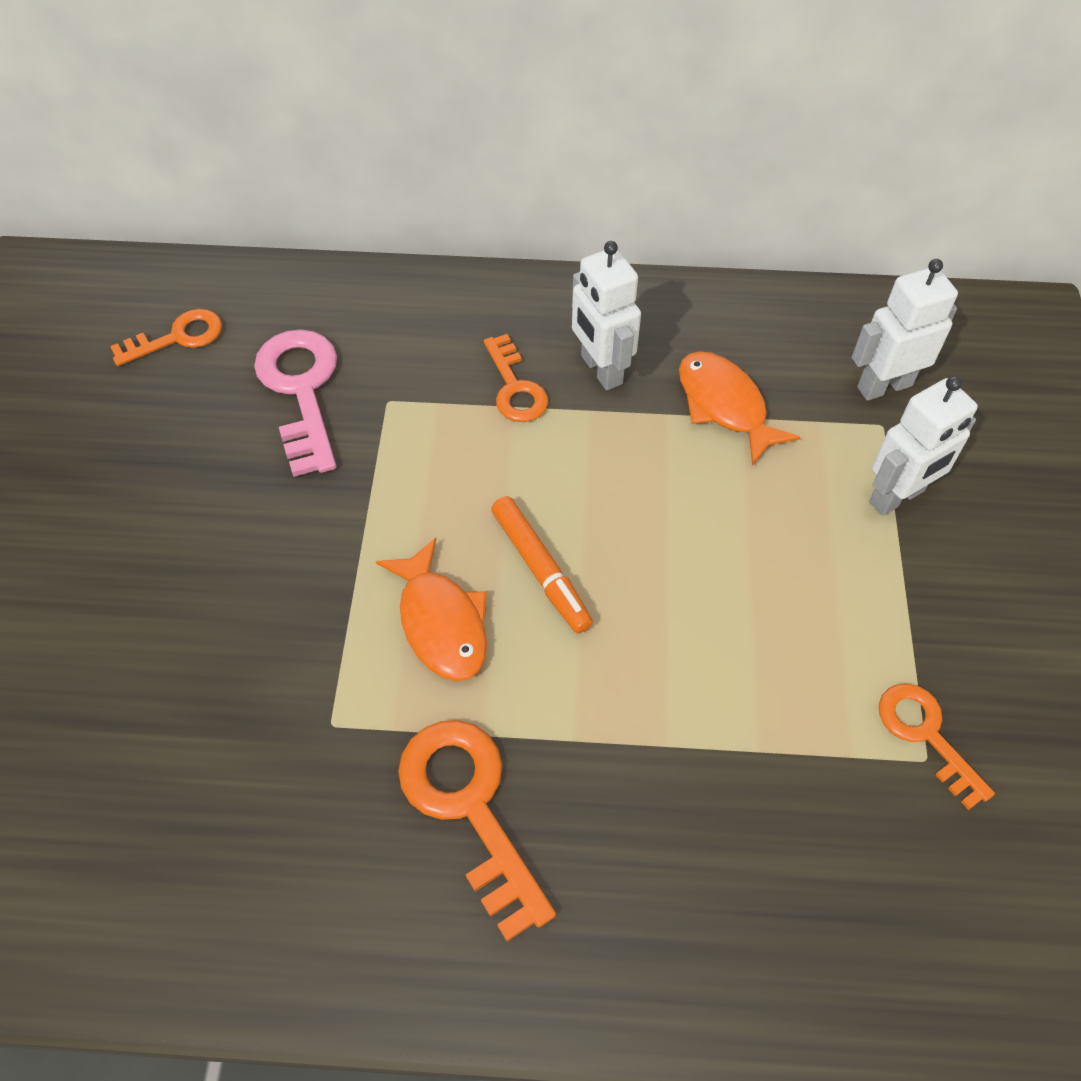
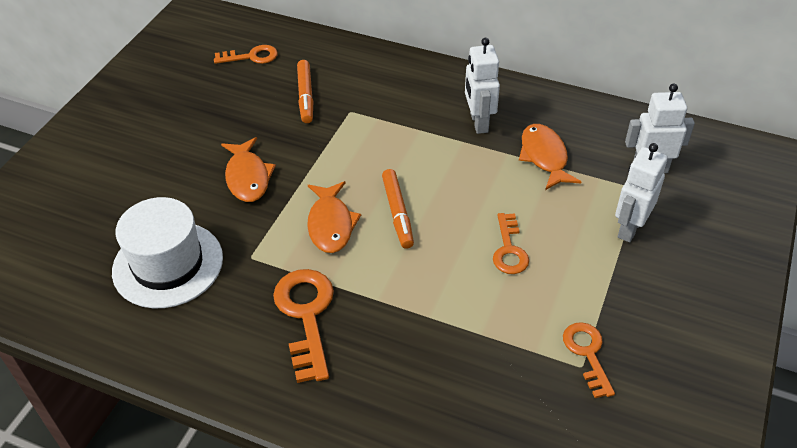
camera: 20 degrees right, 10 degrees down
pink key [254,329,337,477] -> orange marker [297,60,313,123]
orange key [484,334,548,422] -> orange key moved to [493,213,529,274]
white robot [869,376,978,516] -> white robot turned 135 degrees clockwise [615,143,668,242]
none -> white hat [112,197,223,308]
none -> orange fish [221,137,276,202]

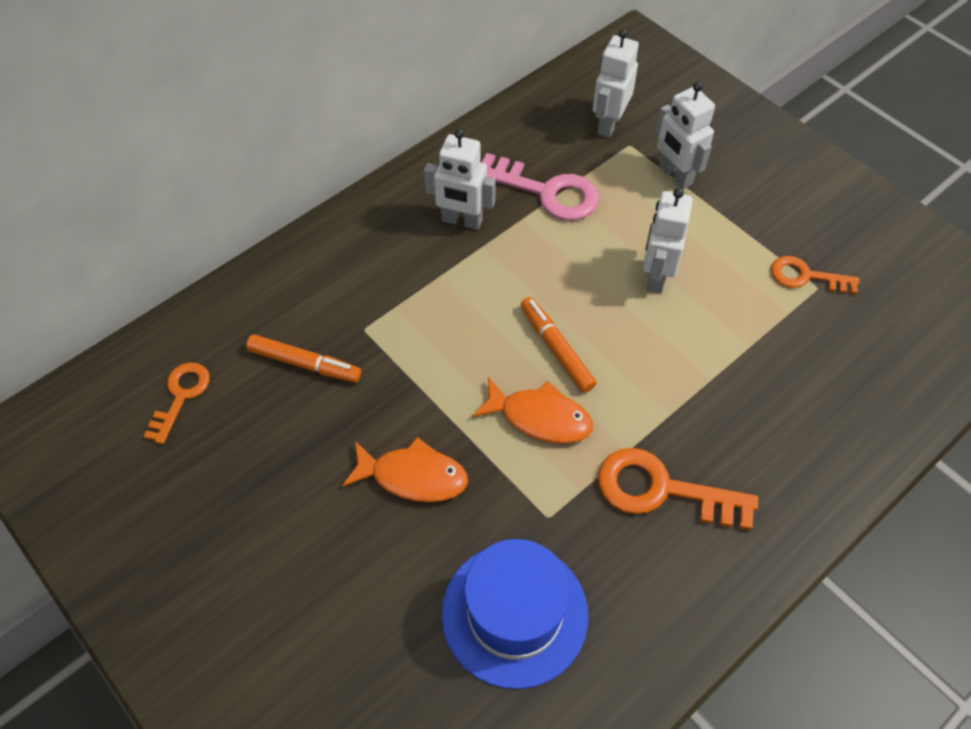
camera: 65 degrees left, 10 degrees up
white hat [112,197,223,308] -> blue hat [441,539,588,689]
orange marker [382,169,414,249] -> orange marker turned 135 degrees counterclockwise [521,297,596,393]
orange key [493,213,529,274] -> white robot [643,188,693,294]
orange fish [519,124,581,190] -> pink key [482,153,599,220]

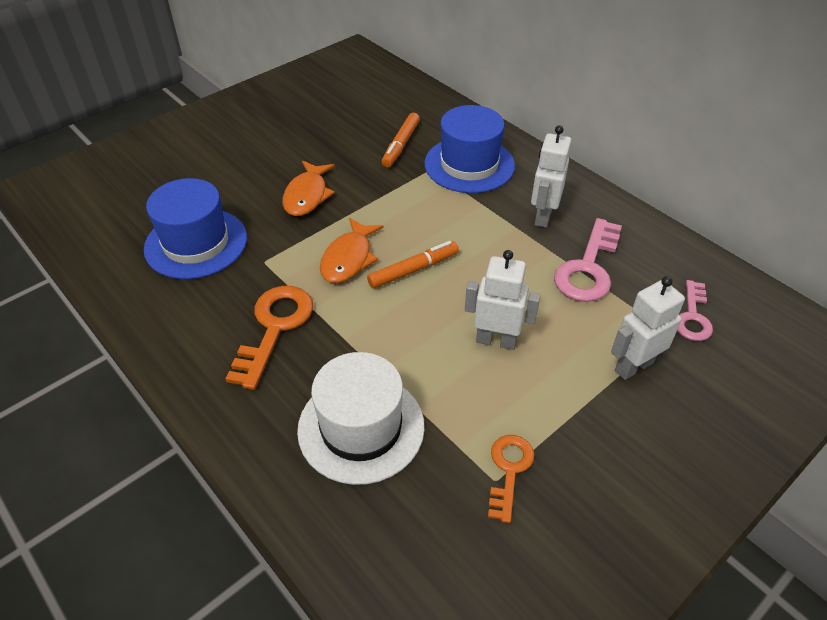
camera: 90 degrees right, 10 degrees down
orange key [144,362,210,444] -> none
white robot [593,29,639,138] -> pink key [677,280,713,341]
none -> white hat [297,352,425,485]
none -> blue hat [424,105,515,193]

